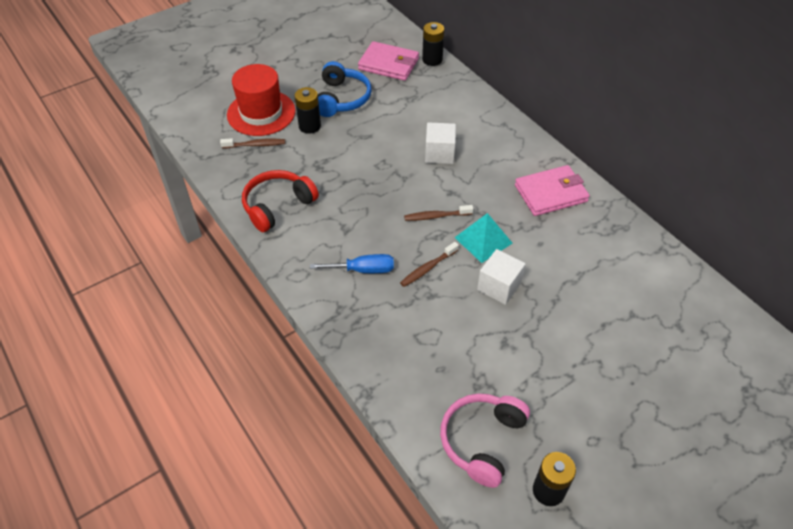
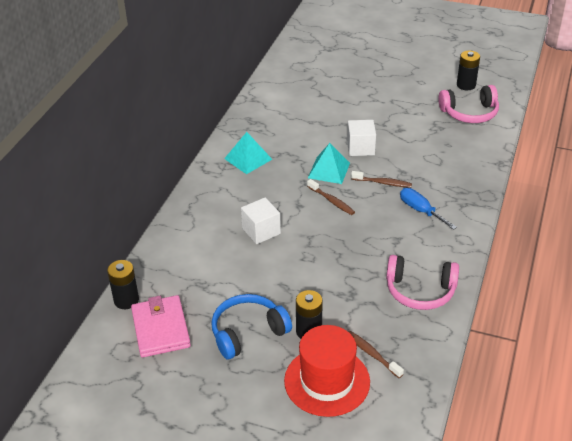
camera: 125 degrees left, 10 degrees down
red headphones [242,170,319,232] -> pink headphones [386,255,459,310]
pink wallet [515,165,590,216] -> turquoise pyramid [224,132,272,174]

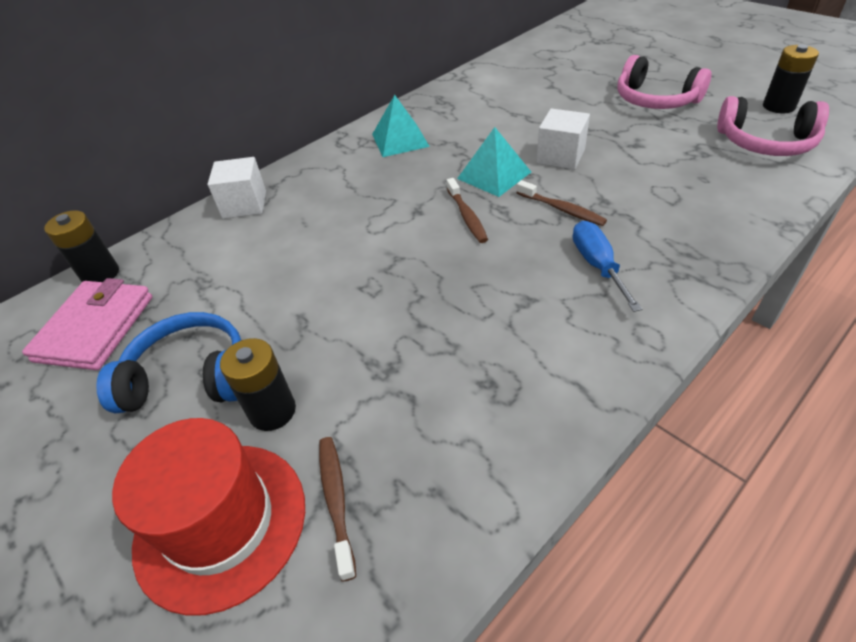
camera: 30 degrees right, 5 degrees up
white cube [241,198,281,244] -> white cube moved to [208,157,266,219]
pink headphones [386,255,459,310] -> pink headphones moved to [617,55,712,109]

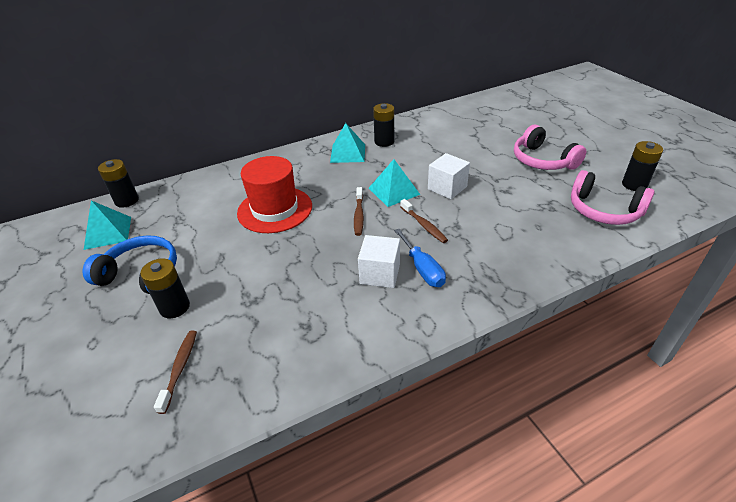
camera: 15 degrees right, 5 degrees down
pink wallet [22,278,152,370] -> turquoise pyramid [84,200,131,250]
red hat [112,418,305,616] -> red hat moved to [237,156,312,233]
white cube [208,157,266,219] -> white cube moved to [358,235,400,288]
blue screwdriver [573,221,642,312] -> blue screwdriver turned 150 degrees clockwise [394,229,446,287]
none -> black battery [373,103,394,147]

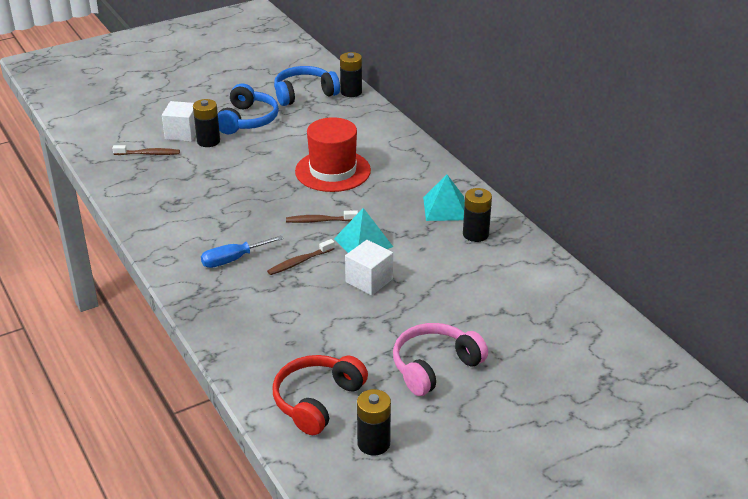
camera: 85 degrees right, 5 degrees down
turquoise pyramid [84,200,131,250] -> blue headphones [274,66,340,106]
white cube [358,235,400,288] -> white cube moved to [162,101,196,142]
pink headphones [571,170,655,225] -> red headphones [273,355,368,435]

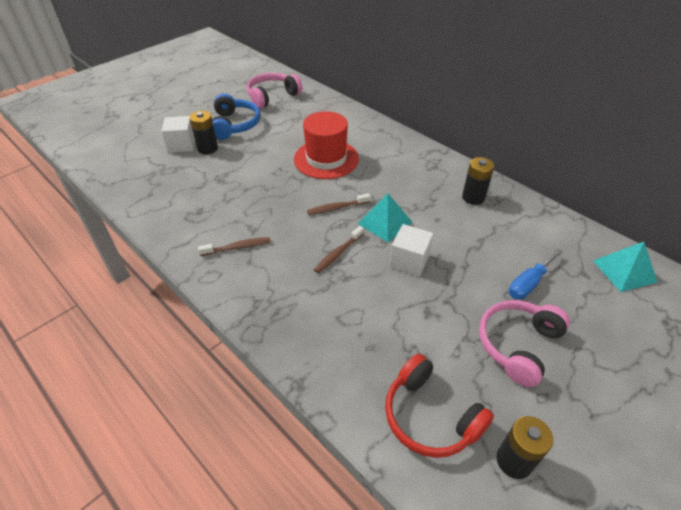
camera: 15 degrees left, 10 degrees up
brown toothbrush [112,145,180,155] -> brown toothbrush moved to [198,237,271,256]
blue screwdriver [201,235,283,268] -> blue screwdriver moved to [509,249,563,299]
red headphones [273,355,368,435] -> red headphones turned 60 degrees counterclockwise [385,354,494,458]
blue headphones [274,66,340,106] -> pink headphones [247,73,302,109]
black battery [340,52,362,97] -> none
turquoise pyramid [423,175,465,221] -> turquoise pyramid moved to [593,242,657,292]

